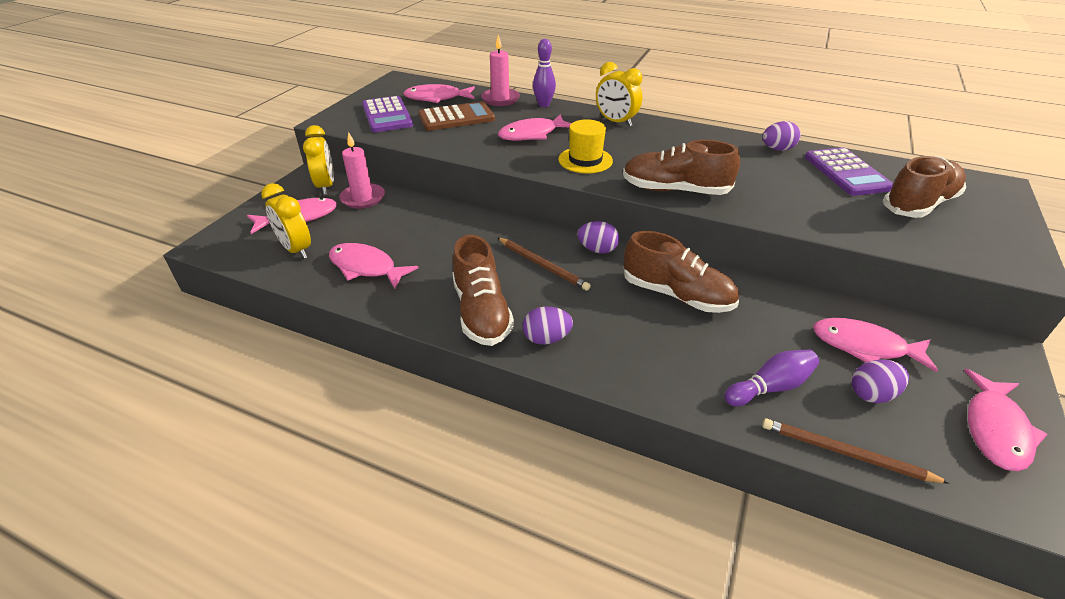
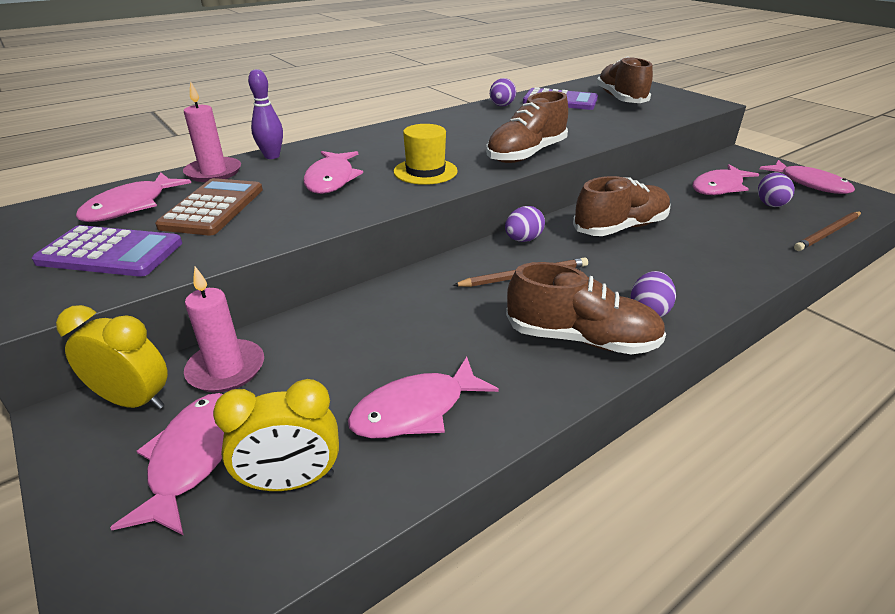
camera: 60 degrees left, 5 degrees down
yellow clock [596,62,642,127] -> none
purple bowling pin [724,349,819,406] -> none

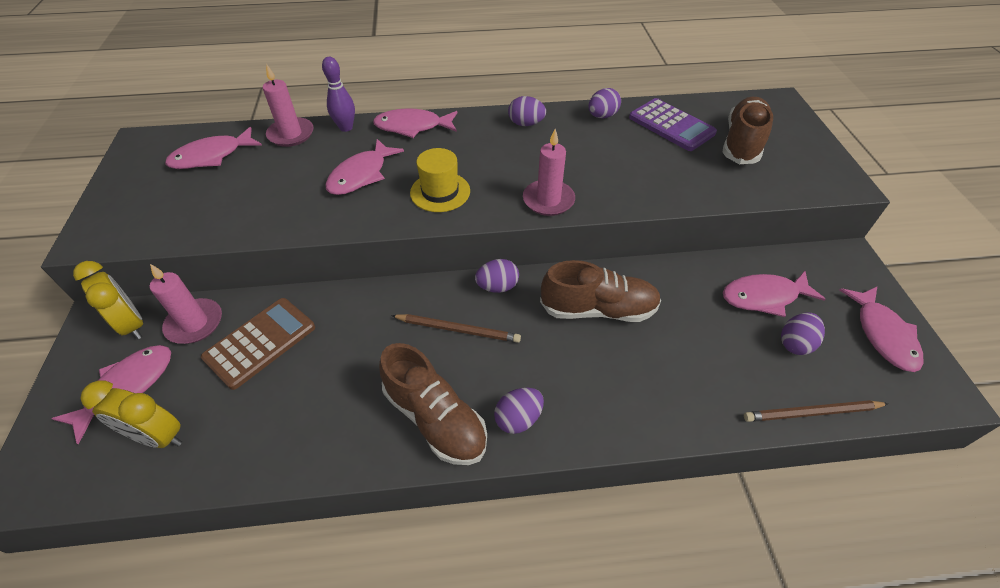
camera: 30 degrees right, 15 degrees up
purple calculator [32,225,182,277] -> none
brown calculator [155,178,263,235] -> brown calculator moved to [201,298,315,390]
pink fish [348,357,499,438] -> pink fish moved to [373,108,457,138]
brown shoe [486,91,568,163] -> pink candle [523,129,575,216]
none -> purple egg [508,96,546,126]

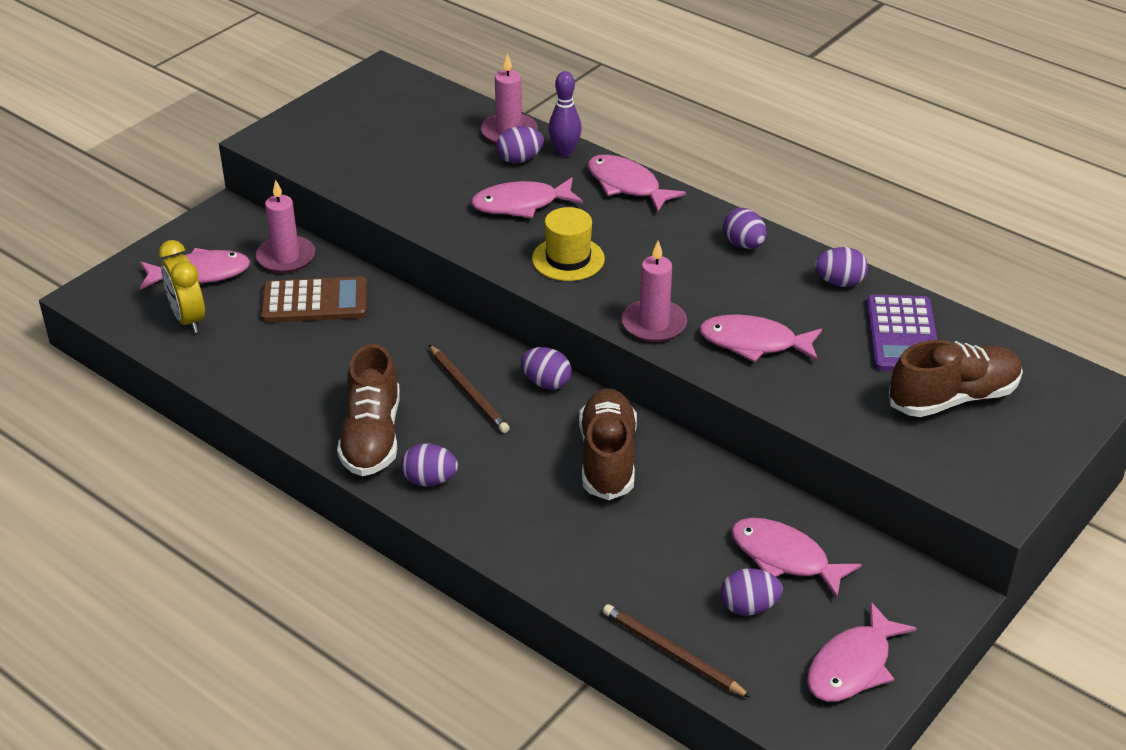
camera: 45 degrees right, 10 degrees down
yellow clock [73,261,143,340] -> none
pink fish [165,127,262,169] -> pink fish moved to [699,314,822,362]
brown shoe [540,260,661,322] -> brown shoe turned 135 degrees counterclockwise [579,388,637,500]
none -> purple egg [496,126,544,163]

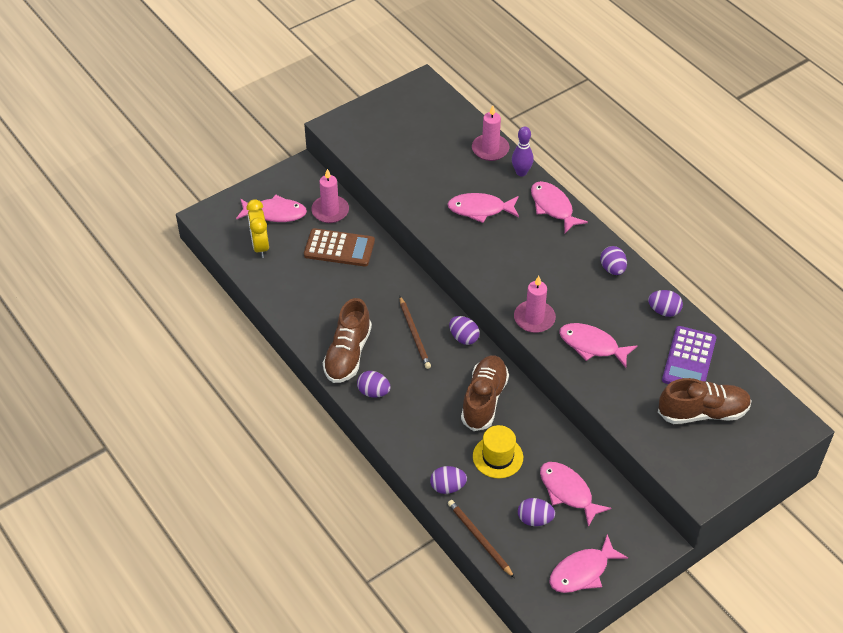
camera: 15 degrees right, 10 degrees up
purple egg [496,126,544,163] -> purple egg moved to [430,466,467,494]
yellow hat [532,207,605,281] -> yellow hat moved to [473,425,523,479]

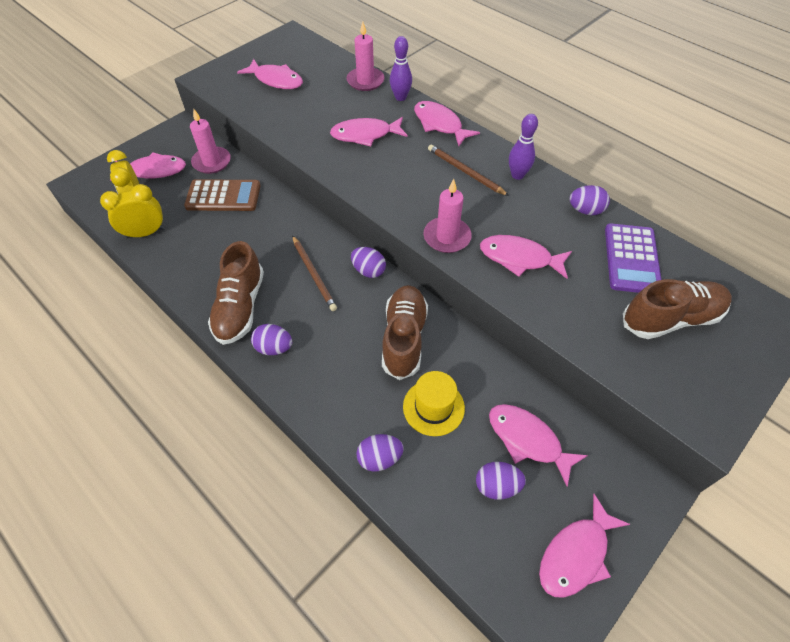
camera: 10 degrees left, 5 degrees up
brown pencil [448,500,515,578] -> brown pencil moved to [428,144,509,196]
purple egg [600,246,627,275] -> purple bowling pin [509,114,538,180]
none -> yellow clock [100,184,165,239]
none -> pink fish [237,59,303,89]

